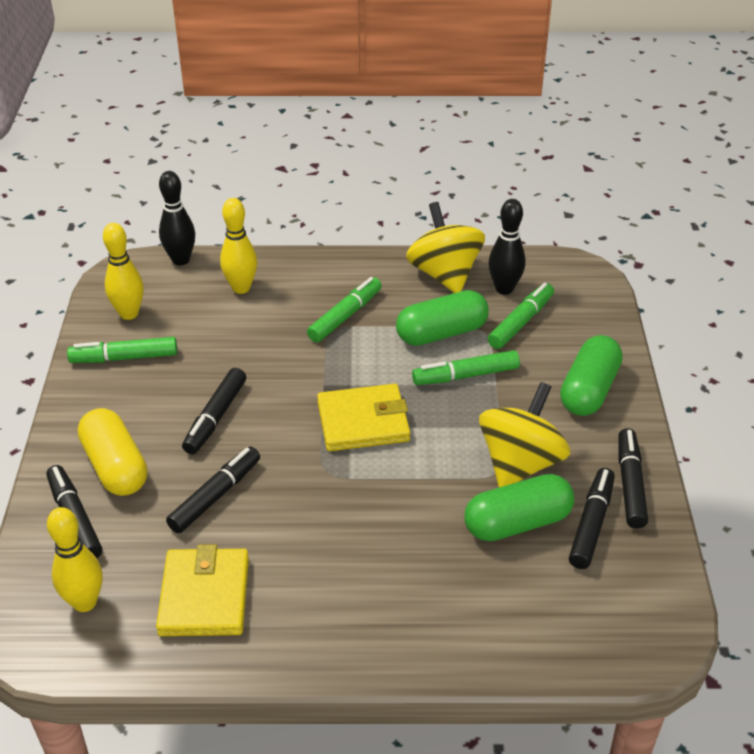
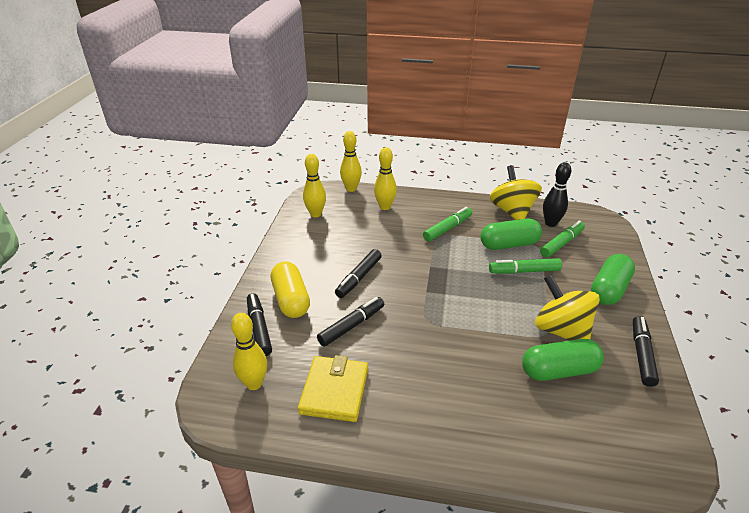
camera: 10 degrees right, 5 degrees down
green marker [67,337,177,363] -> none
black bowling pin [159,171,195,265] -> yellow bowling pin [340,131,362,192]
yellow wallet [317,384,410,451] -> none
yellow spinning top [479,382,570,487] -> yellow spinning top turned 75 degrees counterclockwise [535,275,600,340]
black marker [569,468,615,569] -> none

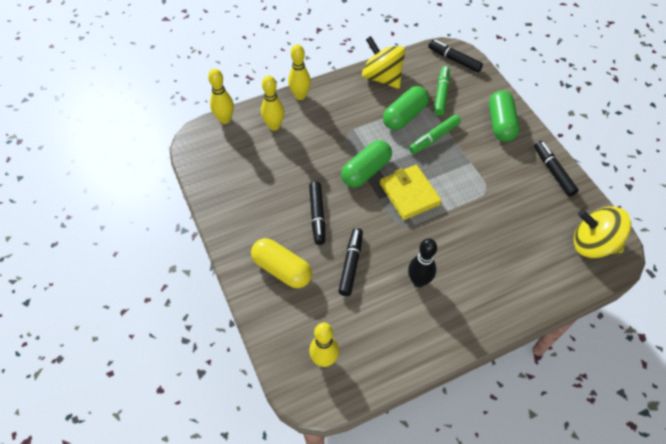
camera: 35 degrees left, 20 degrees up
black marker [247,293,272,356] -> black marker moved to [428,40,483,72]
yellow wallet [298,355,368,422] -> yellow wallet moved to [380,165,442,220]
yellow bowling pin [303,154,326,217] -> yellow bowling pin moved to [288,44,311,100]
green marker [423,207,472,241] -> none
green capsule [522,339,604,381] -> green capsule moved to [341,140,392,187]
yellow spinning top [535,275,600,340] -> yellow spinning top moved to [574,206,631,258]
black bowling pin [543,162,571,227] -> black bowling pin moved to [408,238,437,287]

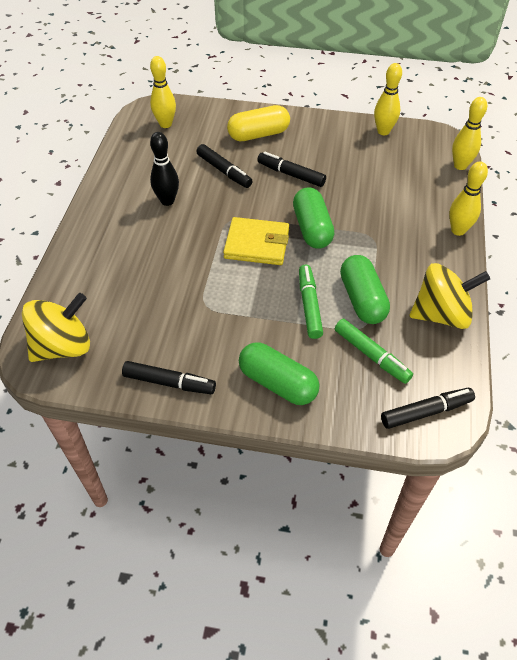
camera: 125 degrees right, 5 degrees down
yellow bowling pin [261,75,284,131] -> yellow bowling pin moved to [374,63,402,135]

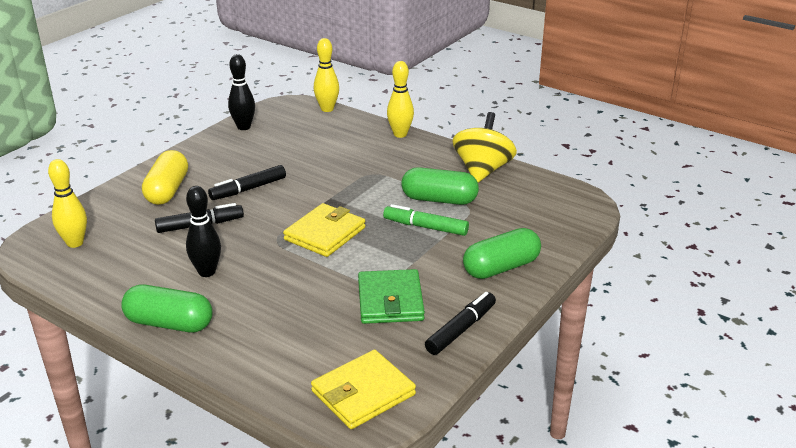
camera: 65 degrees left, 20 degrees down
yellow spinning top [22,293,90,362] -> yellow wallet [311,350,416,429]
green capsule [293,187,334,248] -> green capsule moved to [121,284,213,332]
green marker [335,319,413,384] -> none
yellow bowling pin [374,63,402,135] -> black bowling pin [228,54,255,130]
black marker [381,388,475,429] -> none
none -> green wallet [358,269,425,324]

